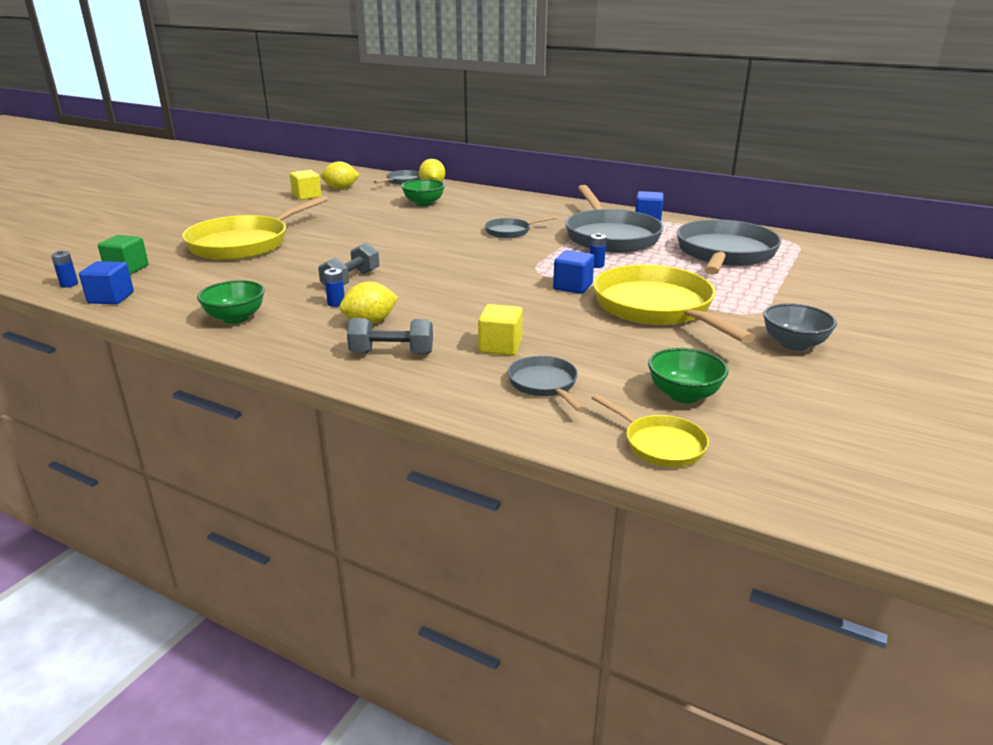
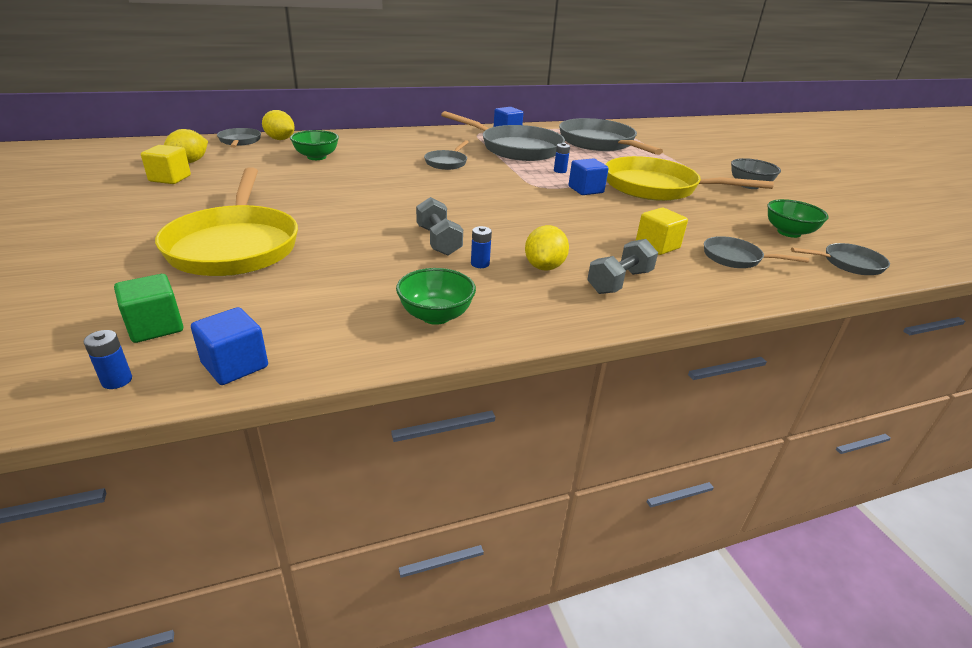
camera: 50 degrees left, 5 degrees up
yellow pan [592,394,709,467] -> grey pan [791,243,890,275]

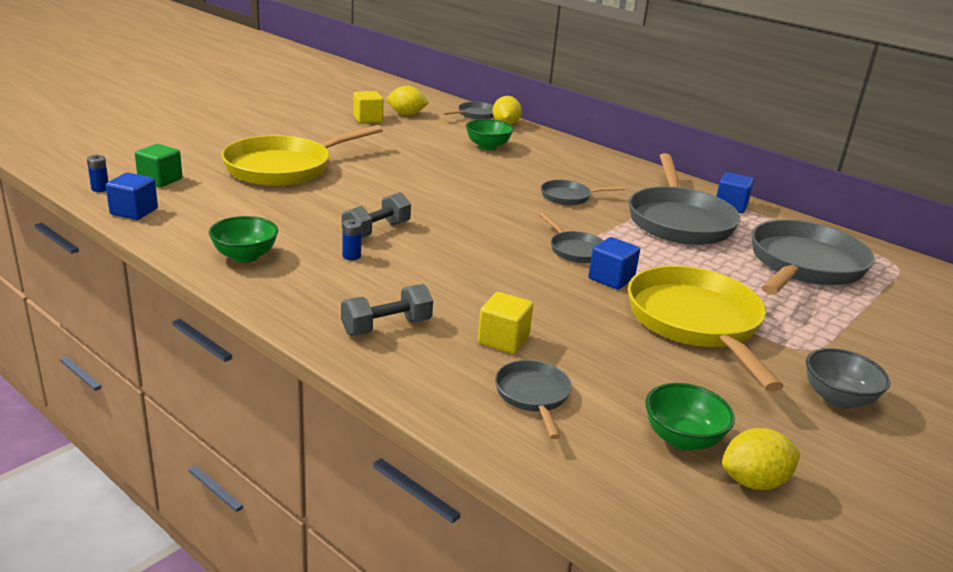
camera: 60 degrees right, 5 degrees down
yellow lemon [525,225,569,270] -> yellow lemon moved to [722,428,800,490]
blue battery [554,143,570,173] -> none
grey dumbbell [587,239,658,294] -> grey dumbbell turned 45 degrees counterclockwise [341,284,433,336]
grey pan [791,243,890,275] -> grey pan moved to [539,212,604,263]

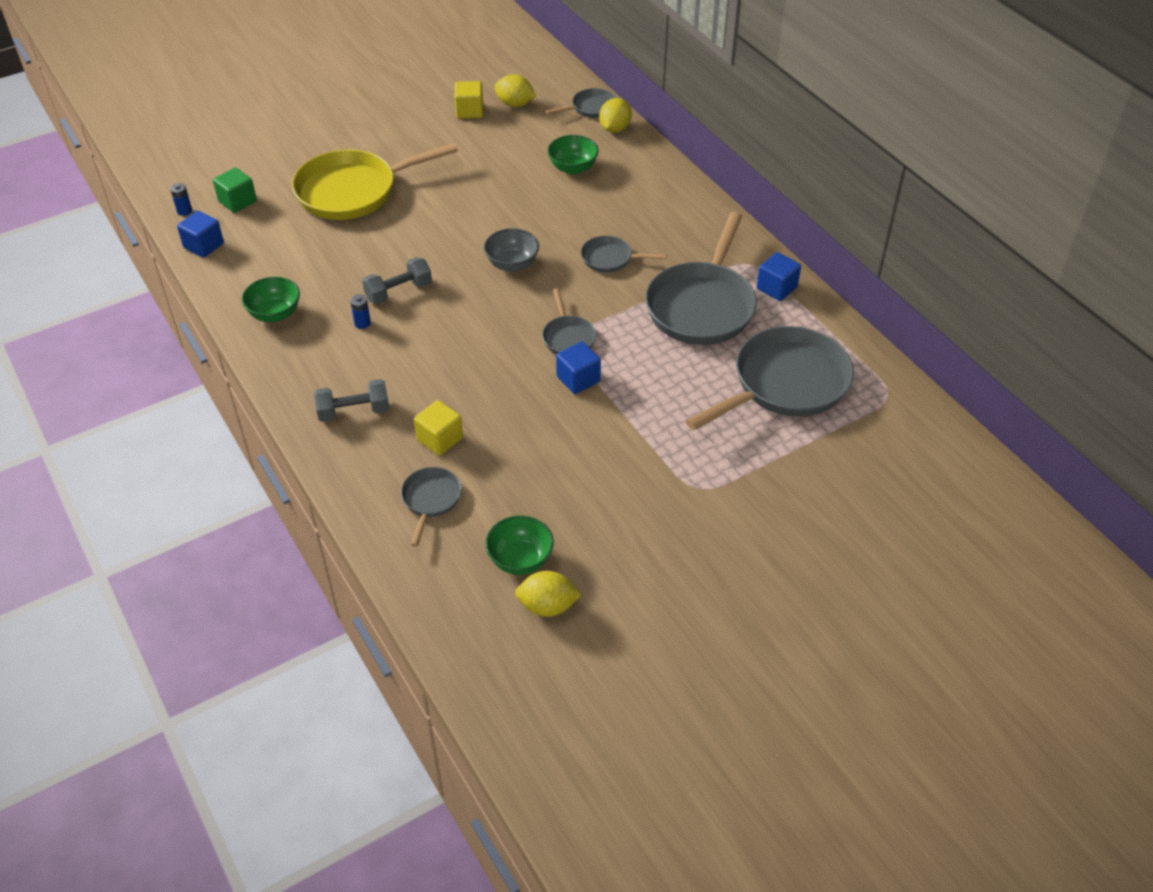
camera: 20 degrees right, 20 degrees up
yellow pan [628,266,784,392] -> none
grey bowl [806,348,890,408] -> grey bowl moved to [484,228,539,272]

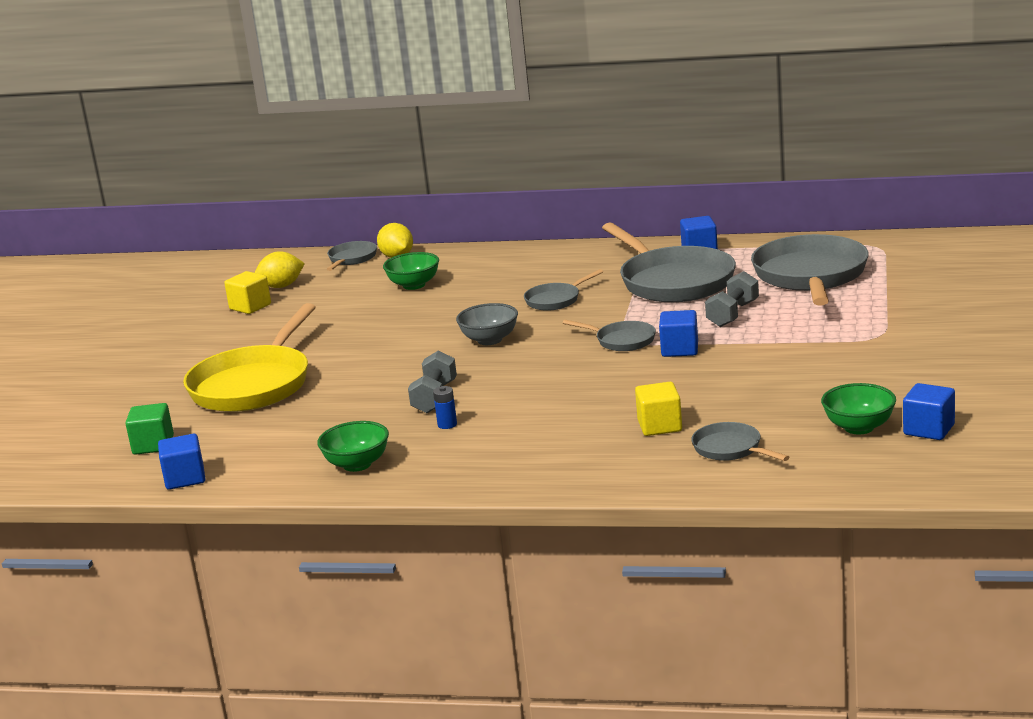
camera: 45 degrees left, 25 degrees down
blue battery [170,183,192,216] -> none
grey dumbbell [314,379,389,422] -> grey dumbbell moved to [705,271,759,327]
yellow lemon [515,571,581,617] -> blue cube [903,383,955,440]

